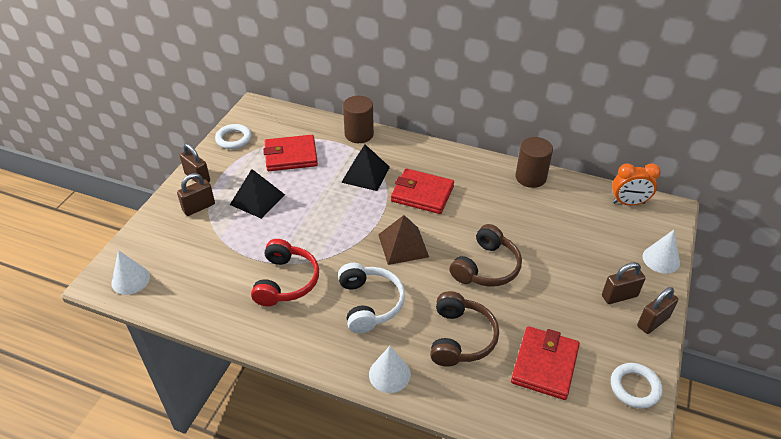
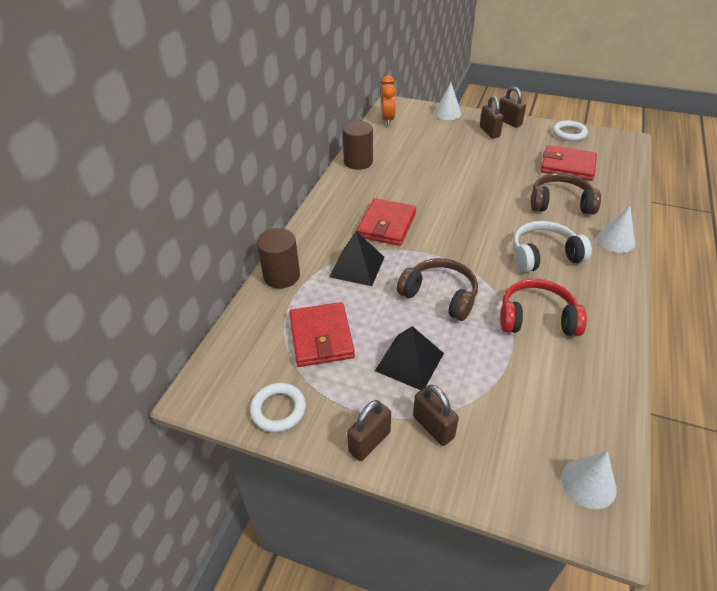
camera: 90 degrees left, 0 degrees up
brown pyramid [378,215,429,265] -> none
brown headphones [449,224,522,287] -> brown headphones moved to [397,258,478,321]

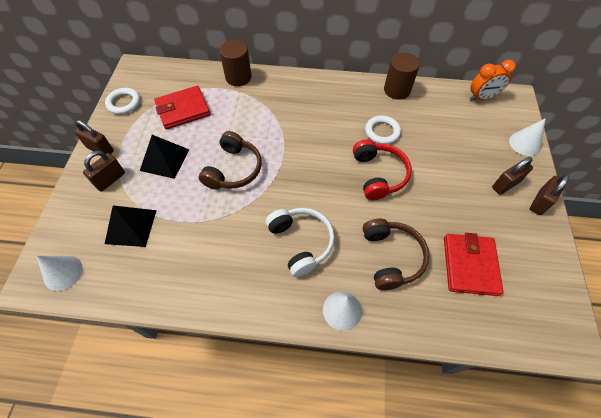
camera: 75 degrees right, 15 degrees up
black pyramid [329,231,385,286] -> black pyramid moved to [105,206,157,247]
red wallet [356,198,416,246] -> none
red headphones [500,279,587,336] -> red headphones moved to [353,139,412,200]
white ring [553,120,588,141] -> white ring moved to [365,115,401,144]

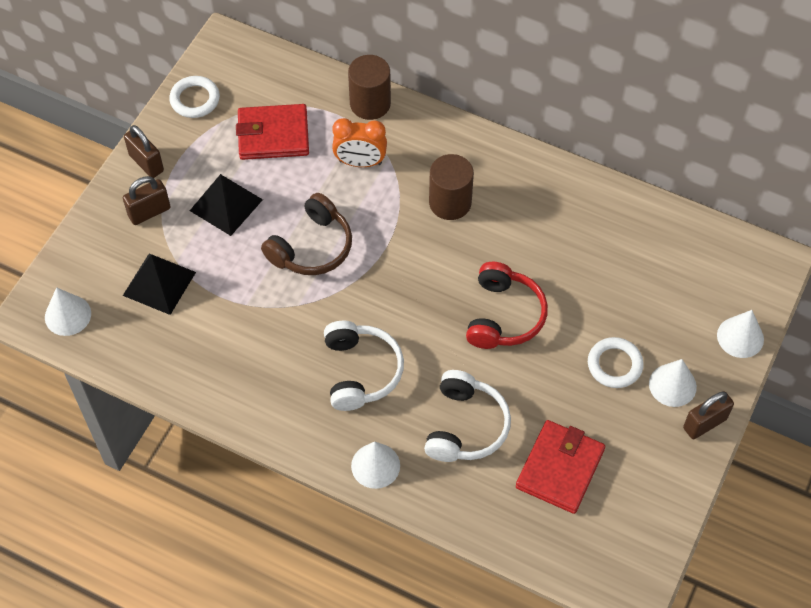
camera: 20 degrees right, 0 degrees up
brown headphones [363,218,430,290] -> white headphones [424,370,511,462]
white ring [365,115,401,144] -> white ring moved to [588,337,644,388]
brown cylinder [384,53,420,100] -> brown cylinder moved to [429,154,474,220]
orange clock [470,60,516,101] -> orange clock moved to [332,118,387,167]
brown padlock [492,157,533,195] -> white cone [649,359,697,407]

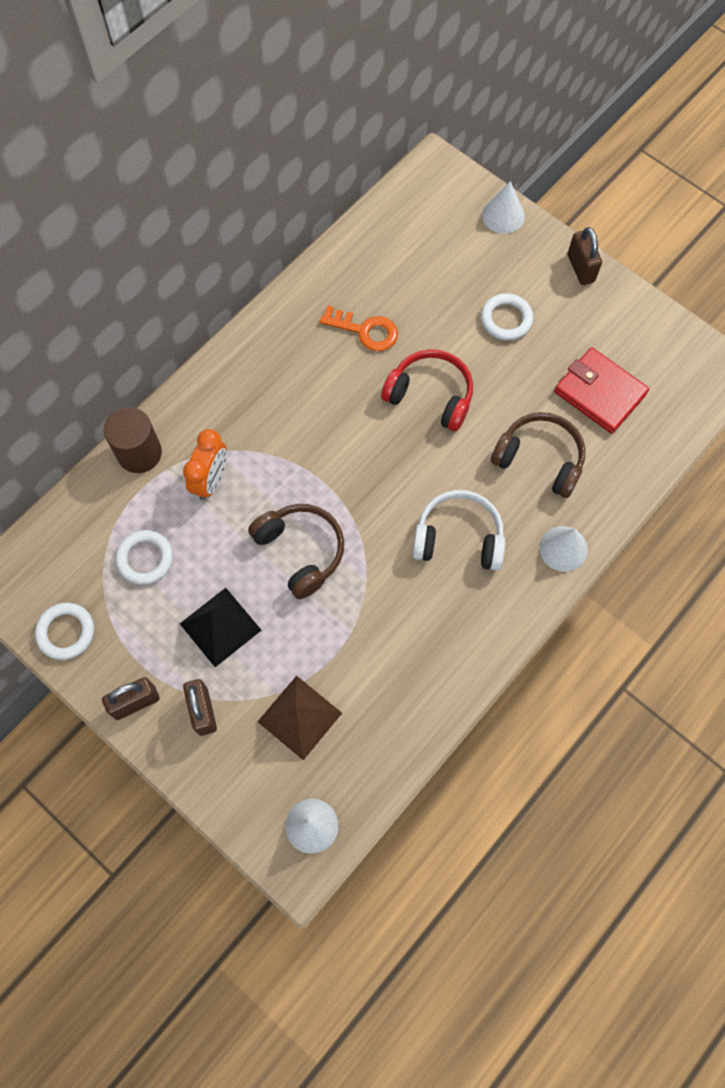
camera: 75 degrees left, 10 degrees up
black pyramid [123,254,196,315] -> brown pyramid [257,675,342,760]
red wallet [236,104,309,160] -> white ring [116,530,173,585]
white headphones [424,370,511,462] -> brown headphones [491,412,585,498]
brown cylinder [429,154,474,220] -> none
white cone [649,359,697,407] -> none
none -> orange key [320,305,398,351]

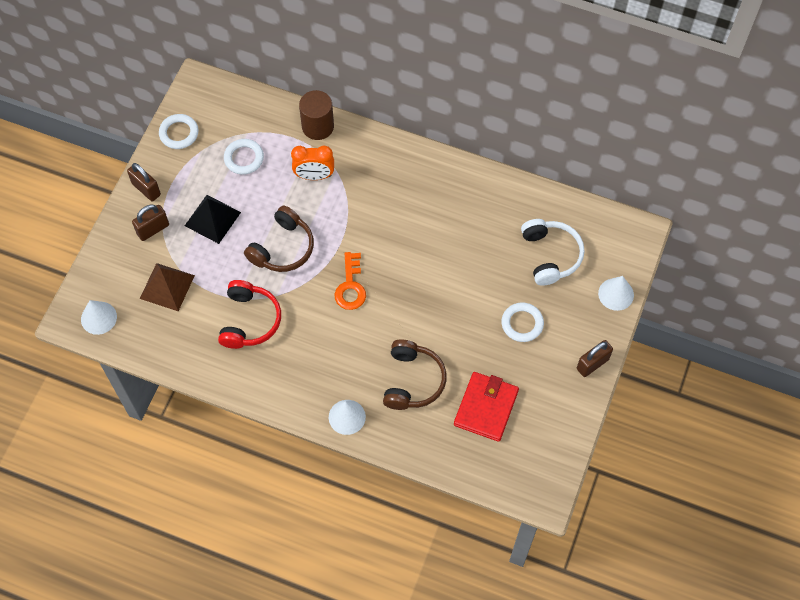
camera: 70 degrees right, 5 degrees down
orange key [320,305,398,351] -> orange key moved to [335,252,366,310]
red headphones [381,349,473,432] -> red headphones moved to [218,280,281,349]
white headphones [412,490,505,571] -> white headphones moved to [521,219,585,286]

